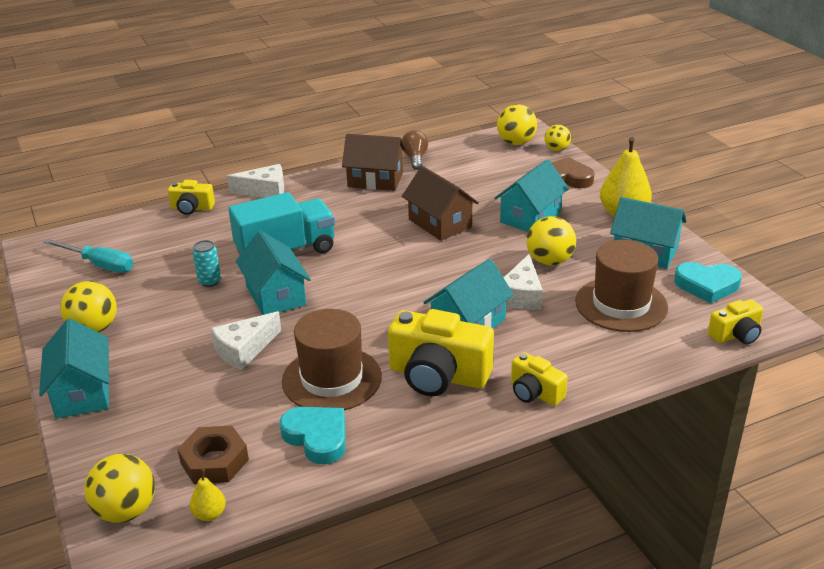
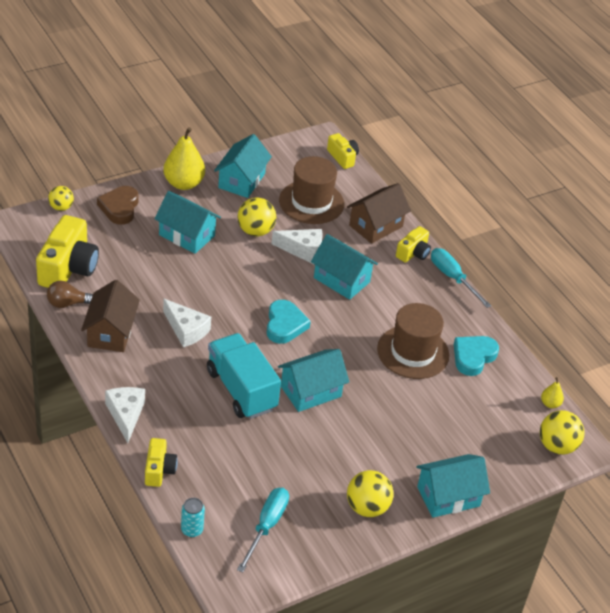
camera: 100 degrees left, 10 degrees up
brown nut [177,426,249,484] -> none
turquoise can [193,240,221,287] -> turquoise can moved to [181,498,205,537]
white cheese [211,311,281,370] -> white cheese moved to [163,299,211,348]
yellow camera [388,309,494,396] -> yellow camera moved to [36,215,99,288]
brown house [402,166,479,241] -> brown house moved to [347,183,411,244]
yellow ball [497,104,537,145] -> none
turquoise heart [674,262,742,303] -> turquoise heart moved to [266,300,311,344]
none -> turquoise screwdriver [431,248,491,308]

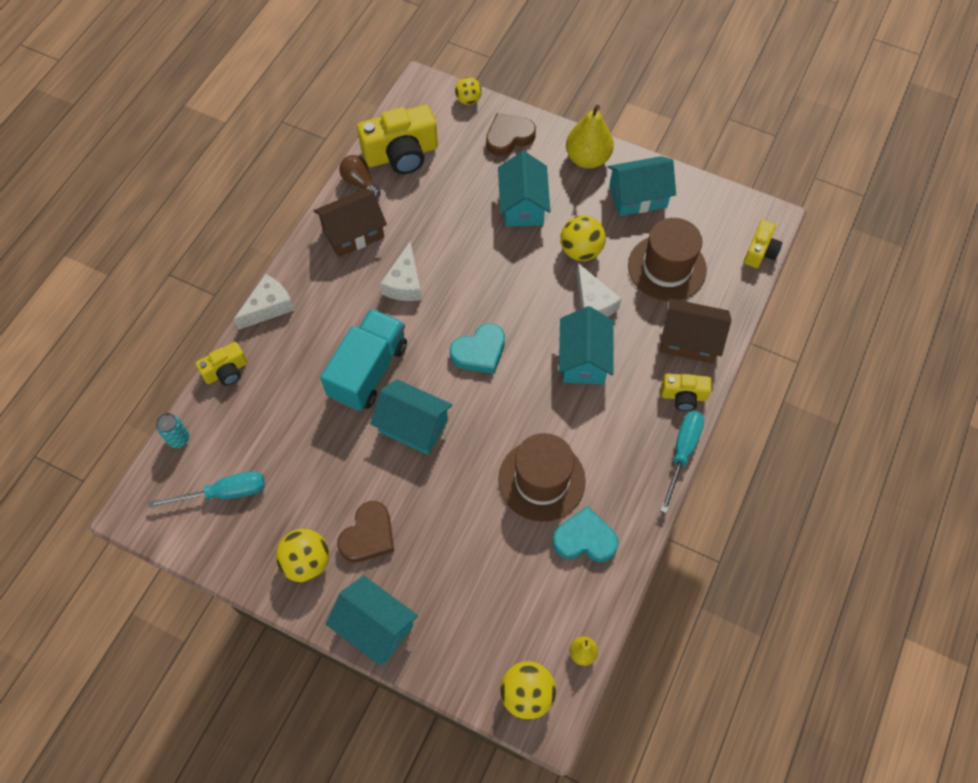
camera: 60 degrees right, 20 degrees up
none -> brown heart [337,501,394,562]

